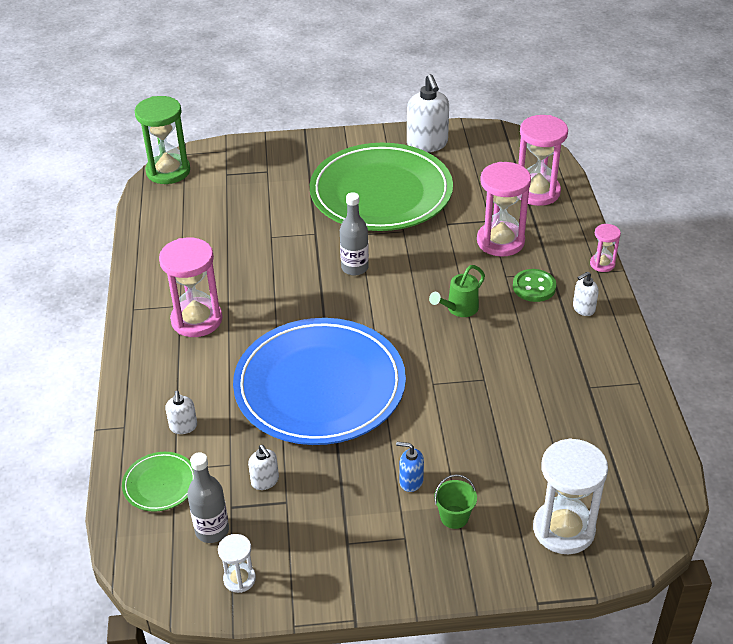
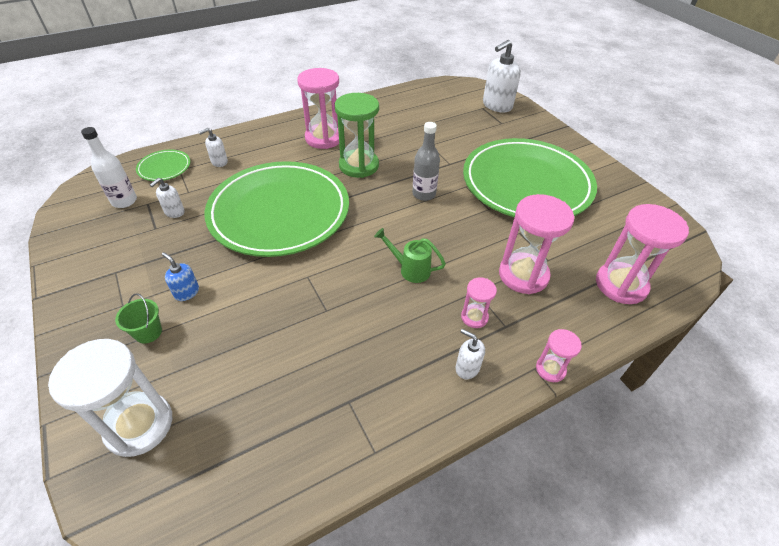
camera: 65 degrees right, 5 degrees up
green hourglass [135,96,190,184] -> green hourglass moved to [335,93,379,178]
grey bottle [187,452,229,543] -> white bottle [81,127,137,208]
white hourglass [218,534,256,593] -> none
blue plate [233,318,406,445] -> green plate [204,161,349,257]
blue soap dispenser [396,442,424,492] -> blue soap dispenser turned 45 degrees counterclockwise [162,252,199,301]
white soap dispenser [407,74,449,152] -> white soap dispenser moved to [483,40,521,113]
green button [513,269,556,302] -> pink hourglass [461,277,497,328]

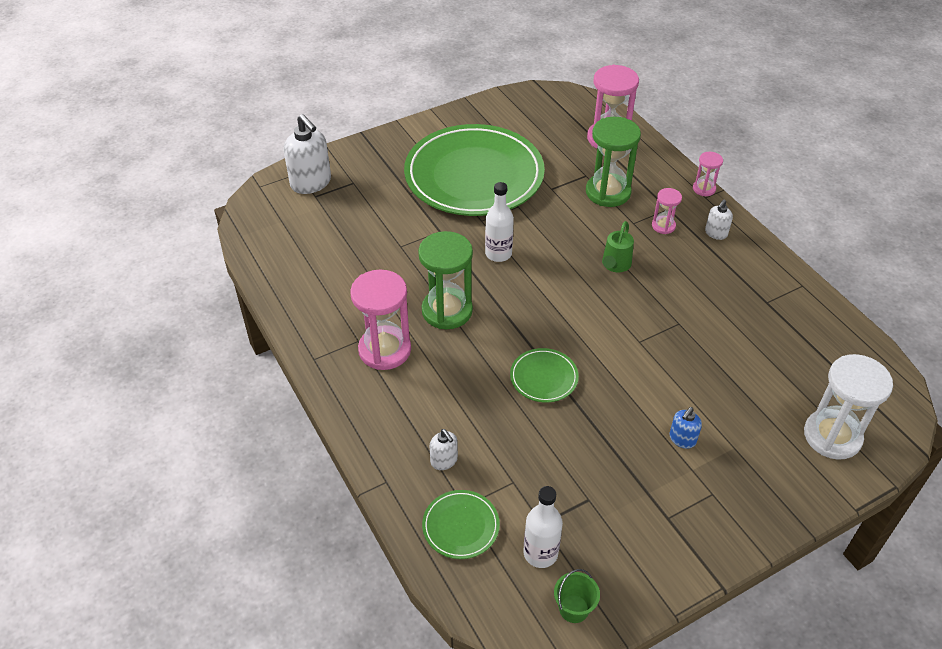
camera: 90 degrees left, 0 degrees up
green bucket [115,293,162,344] -> green bucket moved to [554,569,600,623]
white soap dispenser [150,178,185,218] -> none
green plate [204,161,349,257] -> green plate [510,348,579,403], size x0.40
grey bottle [412,122,440,201] -> white bottle [485,182,514,262]
pink hourglass [499,194,574,294] -> green hourglass [586,117,641,207]

